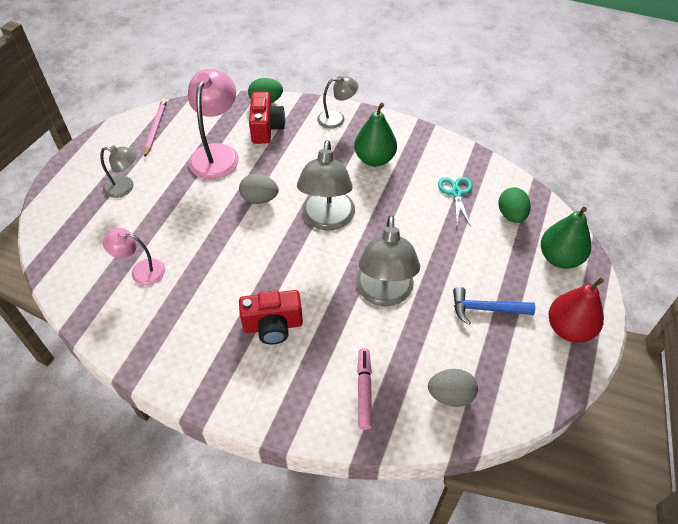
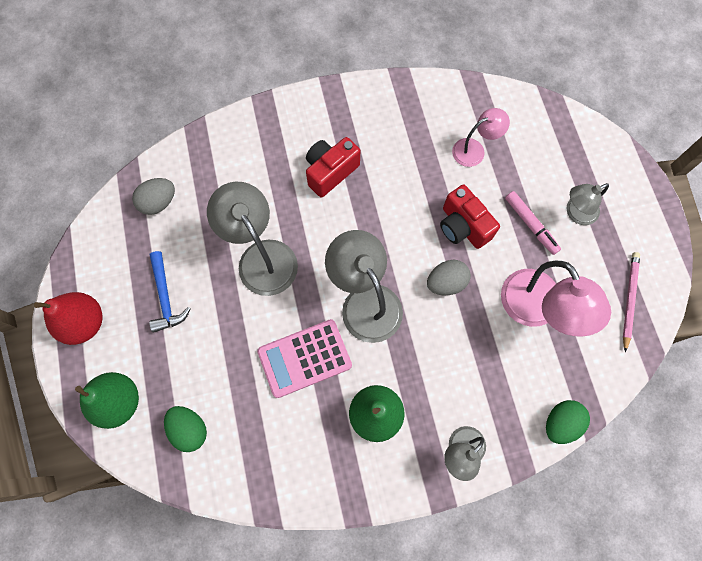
camera: 145 degrees right, 20 degrees up
pink pencil [144,99,167,157] -> pink pencil turned 135 degrees counterclockwise [623,252,640,353]
red camera [249,92,285,144] -> red camera moved to [440,184,500,249]
pink marker [357,348,372,430] -> pink marker moved to [505,191,561,255]
turquoise scissors [438,177,473,227] -> none
blue hammer [453,287,535,325] -> blue hammer turned 105 degrees clockwise [149,251,191,333]
none -> pink calculator [257,319,352,398]

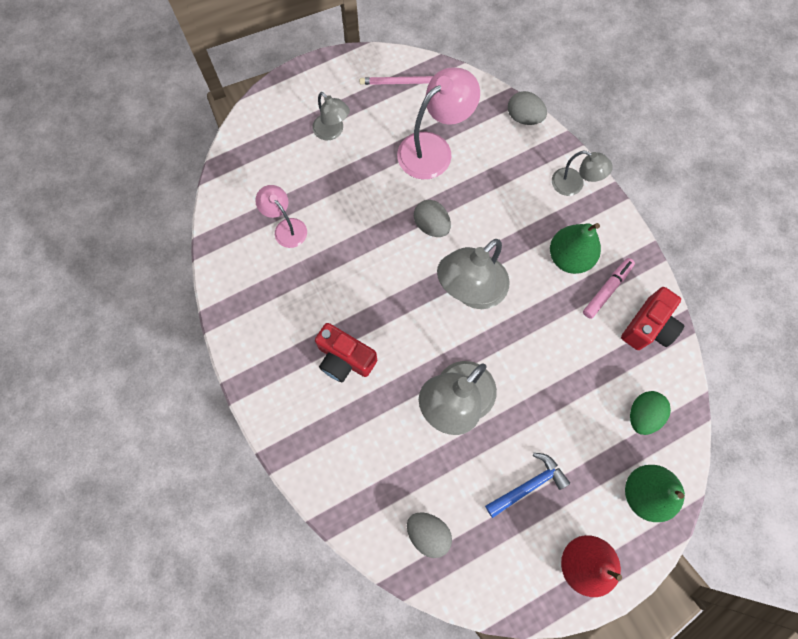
camera: 105 degrees left, 0 degrees up
pink calculator [257,319,352,398] -> none
red camera [440,184,500,249] -> red camera moved to [621,287,684,350]
pink marker [505,191,561,255] -> pink marker moved to [583,258,635,319]
green egg [546,400,590,444] -> grey egg [508,91,547,125]

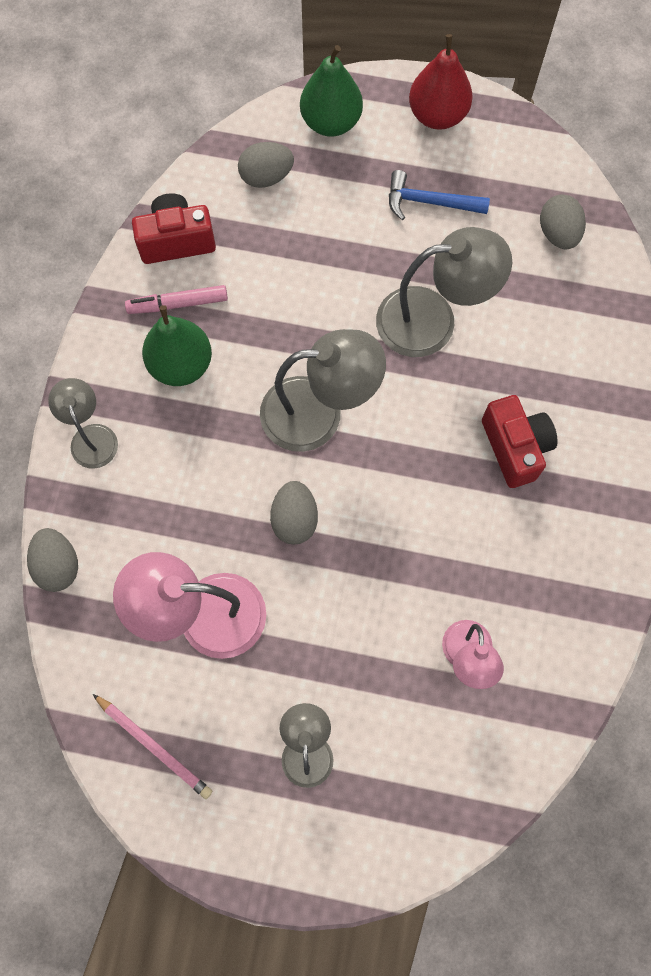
camera: 140 degrees left, 0 degrees up
green egg [630,391,671,435] -> grey egg [238,142,294,188]

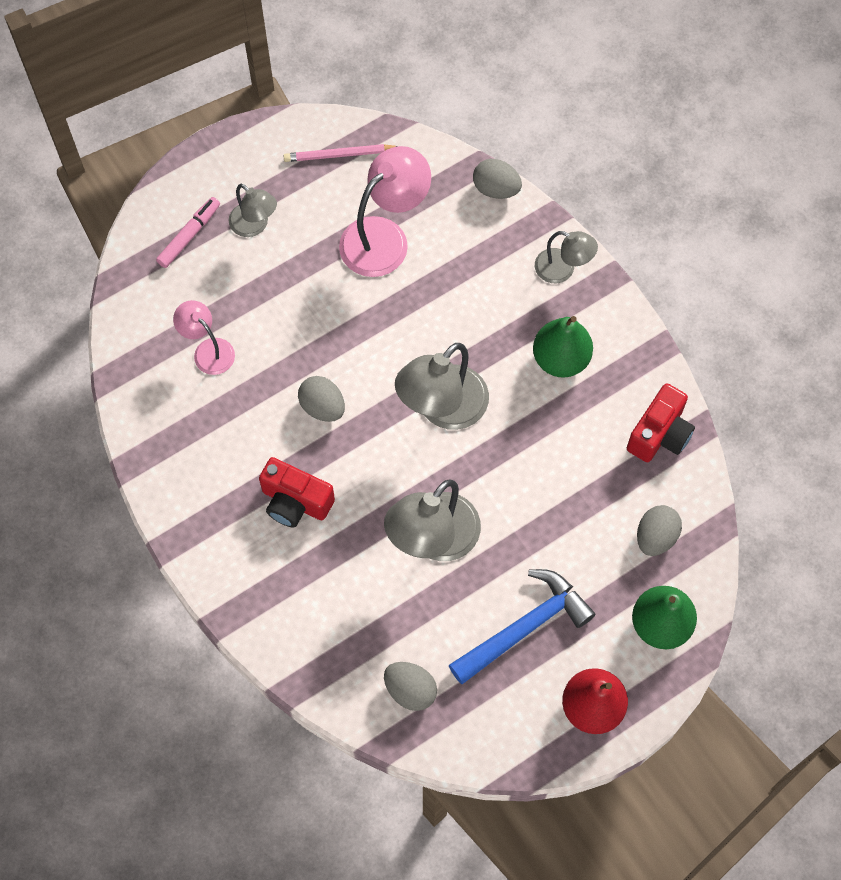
camera: 135 degrees right, 5 degrees down
pink marker [125,285,228,314] -> pink marker moved to [156,197,220,268]
grey egg [270,481,318,544] -> grey egg moved to [298,376,345,422]
blue hammer [389,170,490,220] -> blue hammer [449,569,595,684], size x1.50

